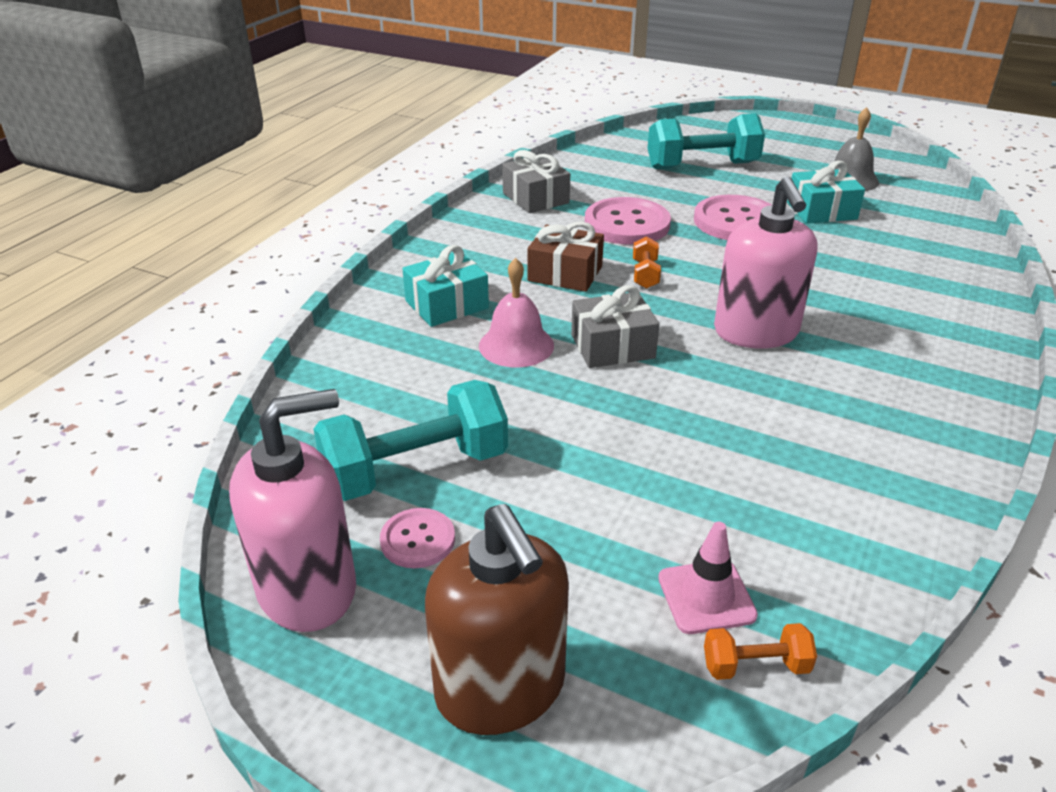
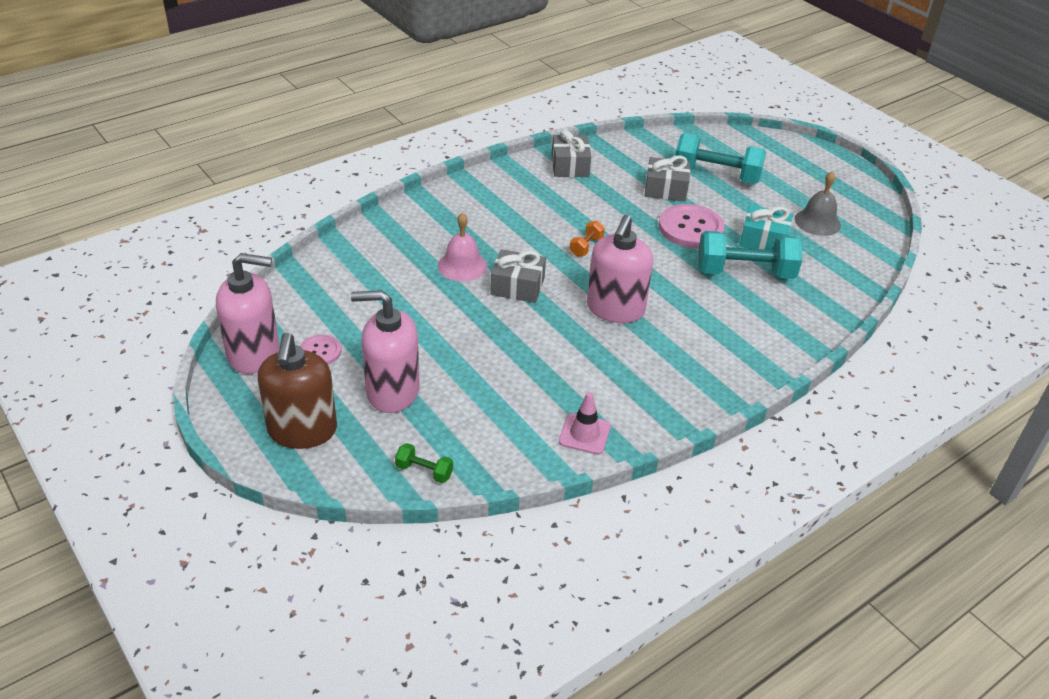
camera: 25 degrees right, 5 degrees up
turquoise dumbbell [314,380,508,501] -> turquoise dumbbell moved to [698,231,802,279]
turquoise gift [402,245,489,327] -> none
brown gift [527,221,604,292] -> none
pink button [585,197,671,245] -> none
pink traffic cone [658,522,758,634] -> pink traffic cone moved to [559,392,611,455]
orange dumbbell [704,623,817,680] -> green dumbbell [395,443,453,483]
none -> pink soap dispenser [351,290,420,413]
none -> grey gift [645,155,691,202]

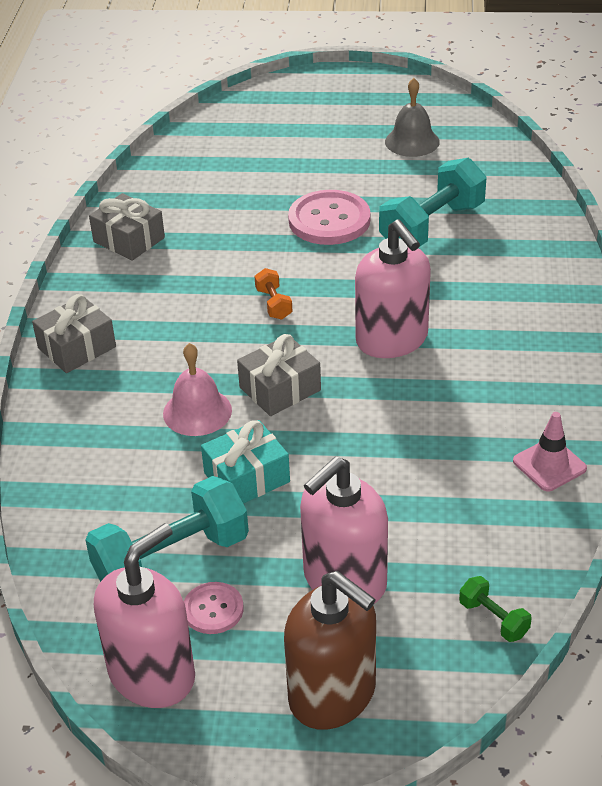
camera: 45 degrees left, 0 degrees up
green dumbbell [395,443,453,483] -> green dumbbell turned 75 degrees clockwise [459,576,532,642]
grey gift [645,155,691,202] -> grey gift moved to [32,294,116,373]
turquoise dumbbell [675,133,766,184] -> turquoise dumbbell moved to [85,476,249,582]
turquoise gift [739,205,793,250] -> turquoise gift moved to [201,420,290,503]

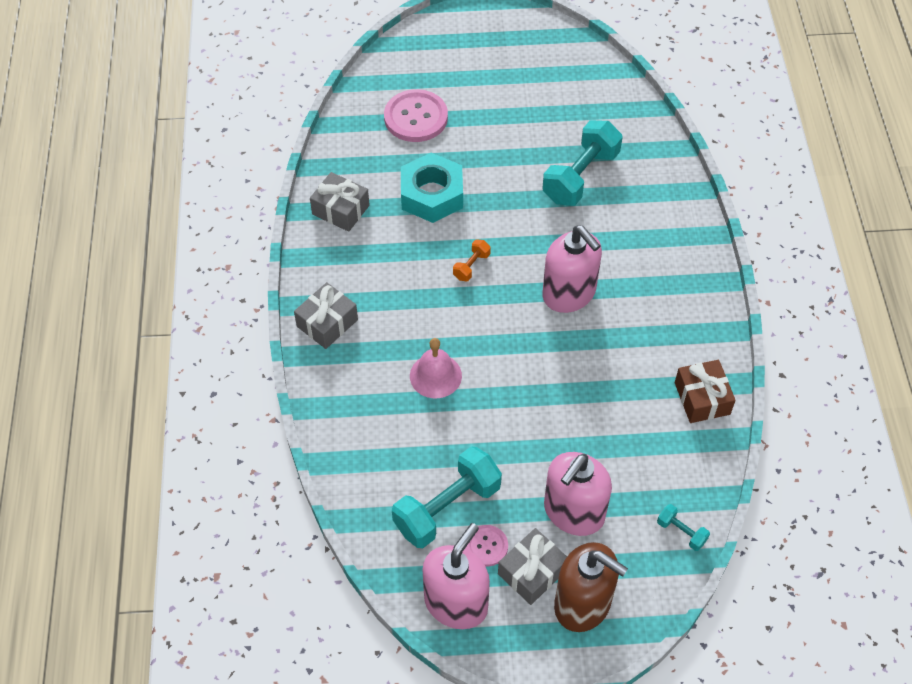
camera: 10 degrees left, 15 degrees up
turquoise gift [201,420,290,503] -> none
grey gift [237,334,321,416] -> grey gift moved to [498,528,567,605]
orange dumbbell [254,268,293,320] -> orange dumbbell turned 60 degrees clockwise [453,239,491,281]
pink button [288,190,371,245] -> pink button moved to [384,89,448,142]
grey bell [385,78,440,157] -> none
green dumbbell [459,576,532,642] -> turquoise dumbbell [657,504,710,551]
pink traffic cone [513,412,587,491] -> brown gift [675,360,736,423]
none -> turquoise nut [401,153,463,223]

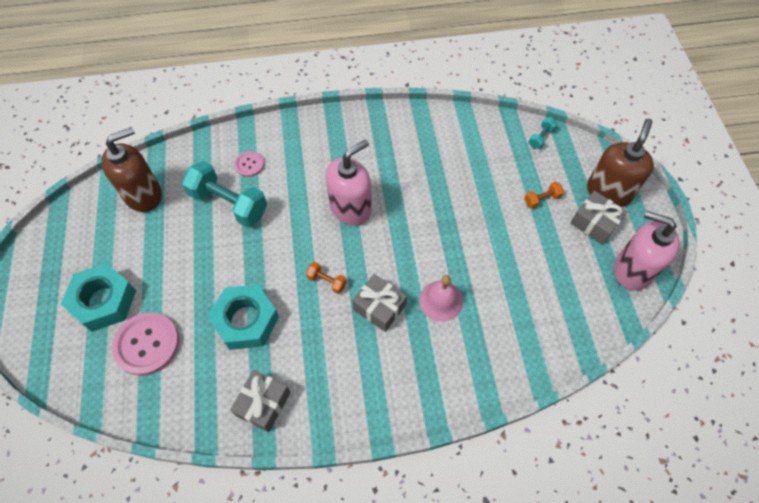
camera: 95 degrees left, 5 degrees up
grey gift [294,282,358,349] -> grey gift moved to [352,274,407,332]
turquoise dumbbell [392,446,502,548] -> none
pink button [466,525,508,567] -> pink button moved to [234,151,264,177]
pink soap dispenser [544,452,612,536] -> orange dumbbell [524,182,564,209]
brown gift [675,360,736,423] -> none
none -> turquoise nut [61,263,136,332]
none -> brown soap dispenser [101,127,162,212]

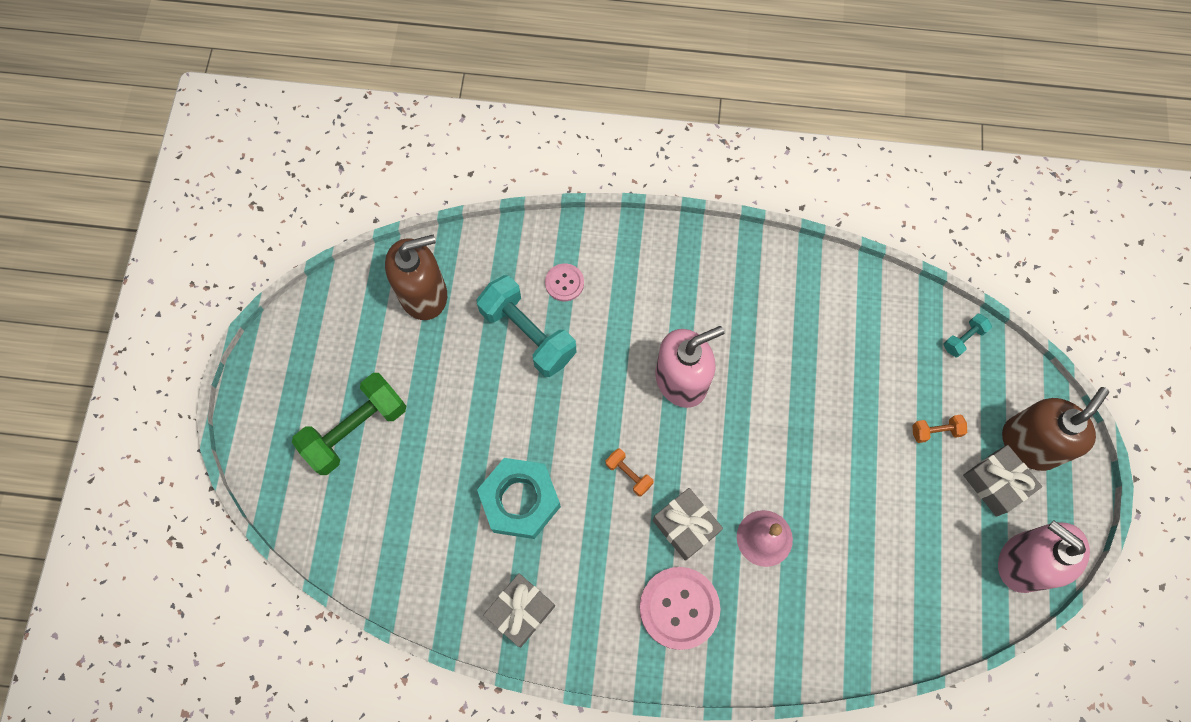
camera: 15 degrees right, 10 degrees up
turquoise nut [61,263,136,332] -> green dumbbell [292,373,406,475]
pink button [112,312,179,376] -> pink button moved to [640,567,720,650]

